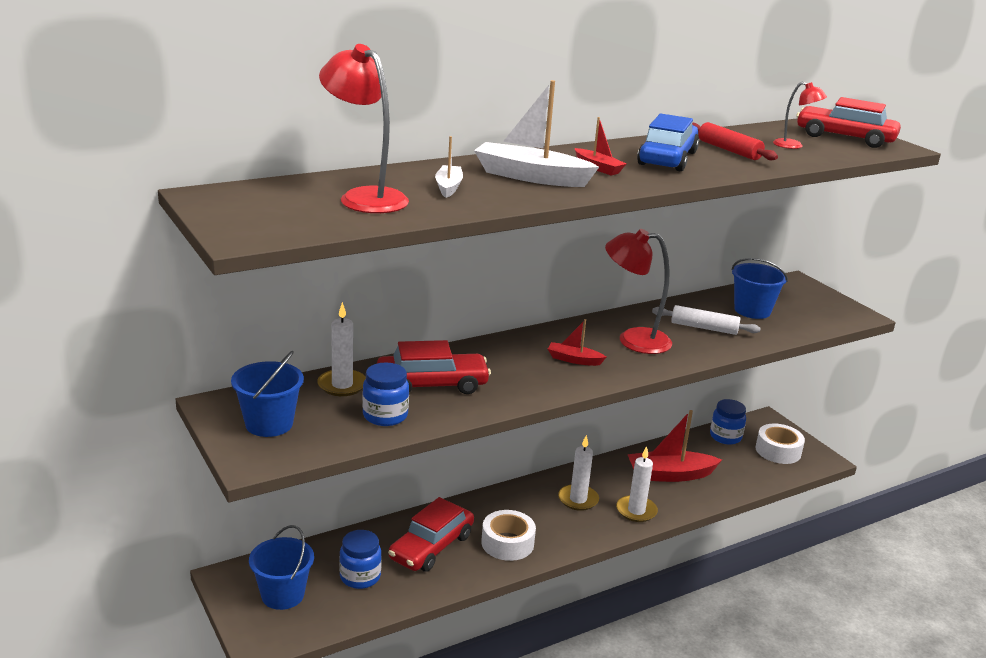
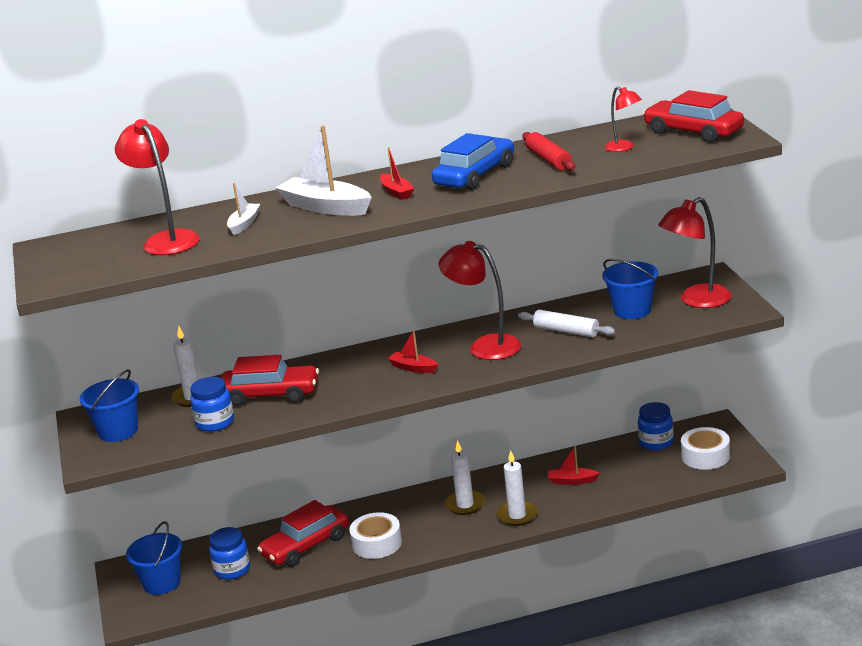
camera: 20 degrees right, 0 degrees up
red boat [627,410,722,482] -> red boat [548,446,600,485], size x0.53
none -> red lamp [658,197,732,308]

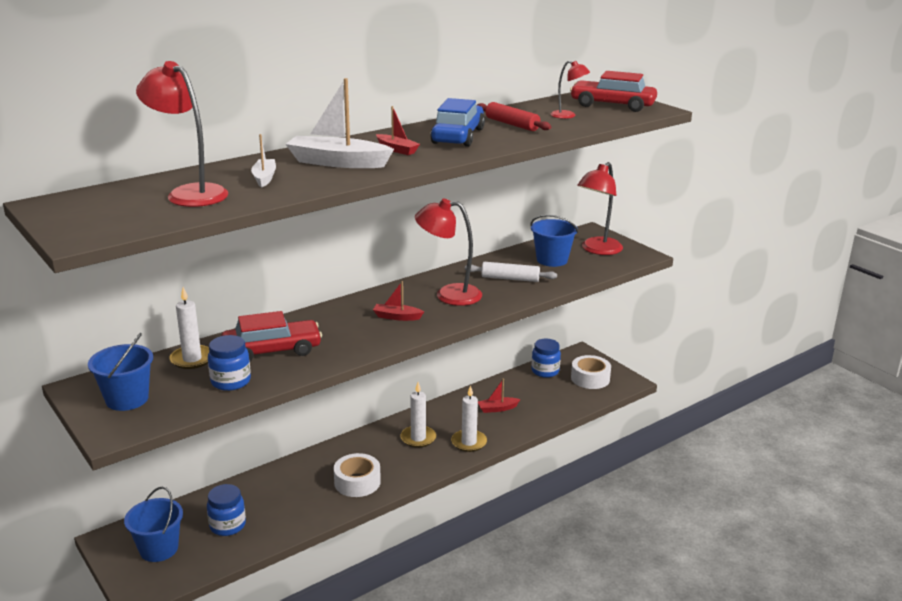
camera: 25 degrees left, 0 degrees up
red car [257,500,349,567] -> none

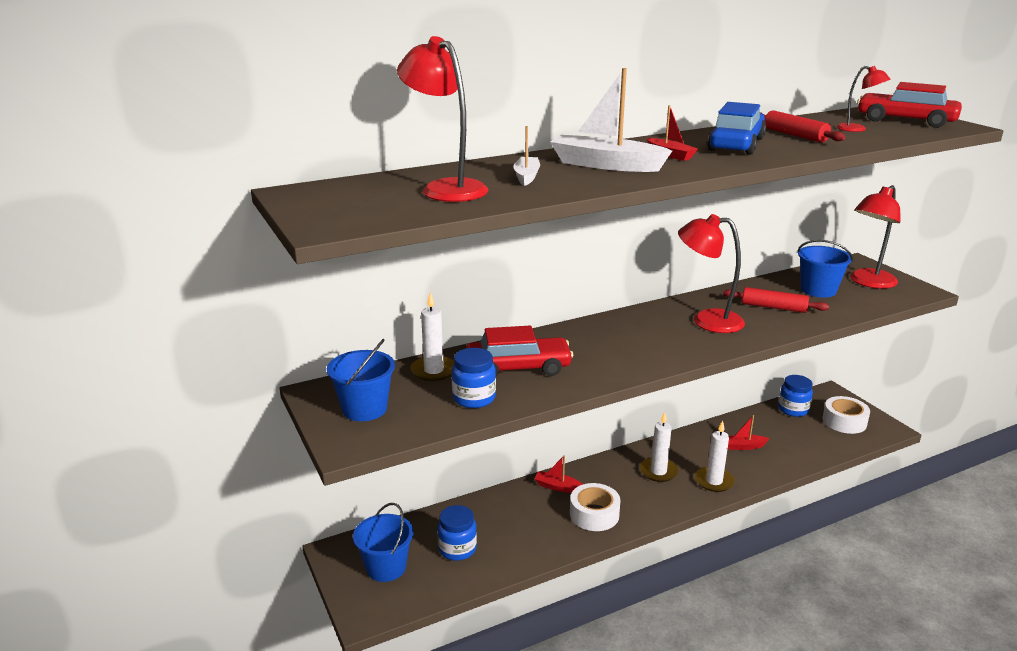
camera: 10 degrees right, 0 degrees up
red boat [373,281,424,321] -> red boat moved to [534,455,583,493]
white rolling pin [465,262,557,282] -> red rolling pin [723,287,829,313]

